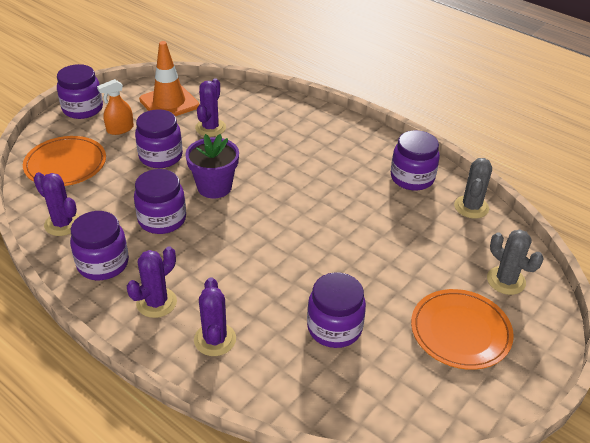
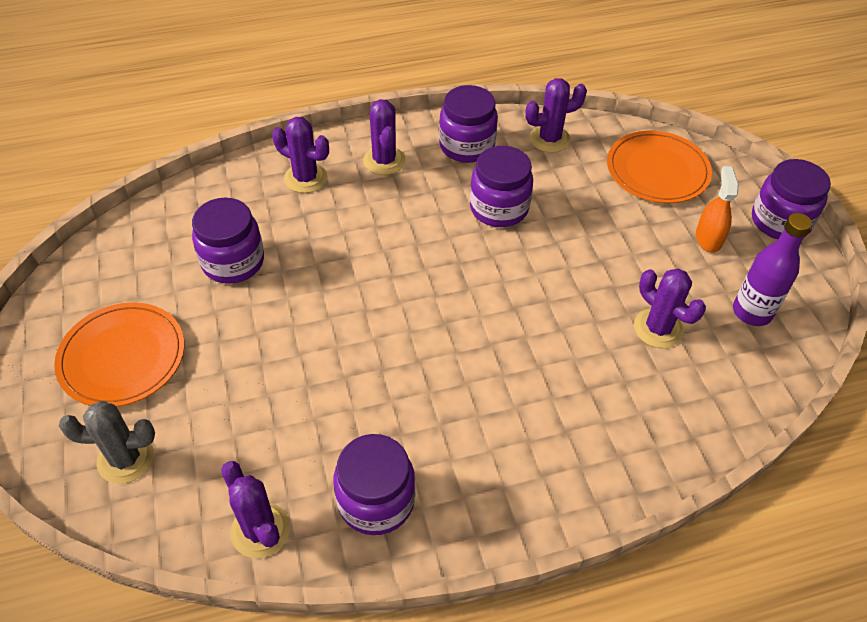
camera: 125 degrees right, 10 degrees up
purple jar [135,109,183,168] -> none
orange traffic cone [139,41,199,116] -> purple bottle [733,213,812,326]
purple flower pot [185,134,239,199] -> none
grey cactus [454,158,492,218] -> purple cactus [221,461,290,558]

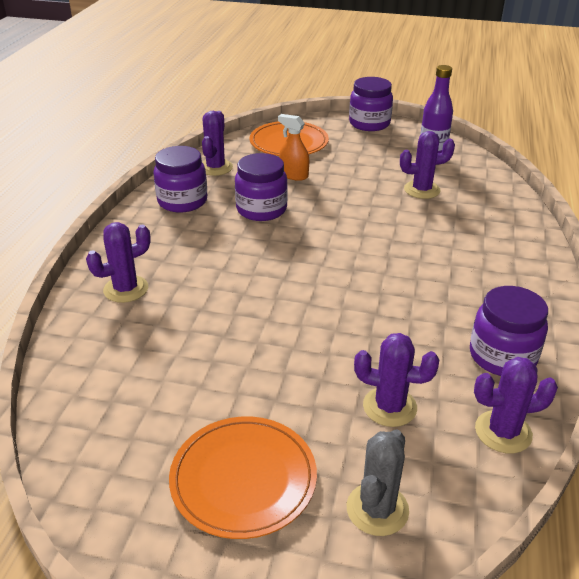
camera: 60 degrees left, 15 degrees down
purple jar [192,198,264,284] -> none
purple cactus [363,99,406,175] -> purple cactus moved to [354,333,439,427]
orange spray bottle [696,166,739,253] -> orange spray bottle moved to [278,114,309,181]

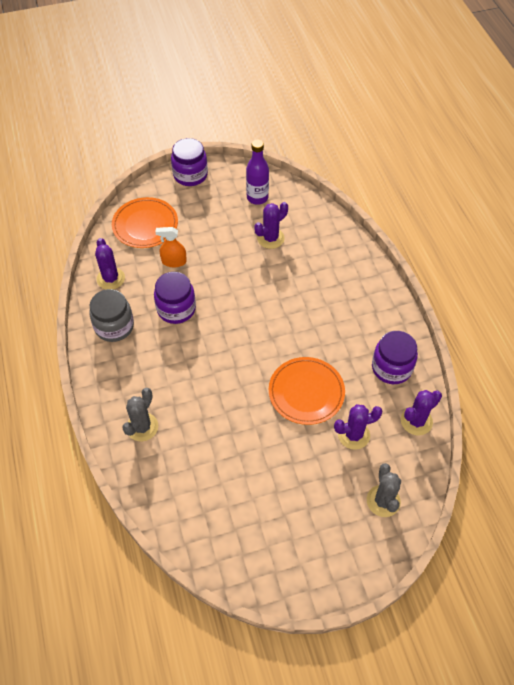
camera: 30 degrees left, 20 degrees up
purple cactus [86,222,151,303] -> grey cactus [122,388,158,441]
purple jar [153,146,207,213] -> grey jar [89,289,134,342]
orange plate [169,416,317,539] -> orange plate moved to [269,357,345,425]

